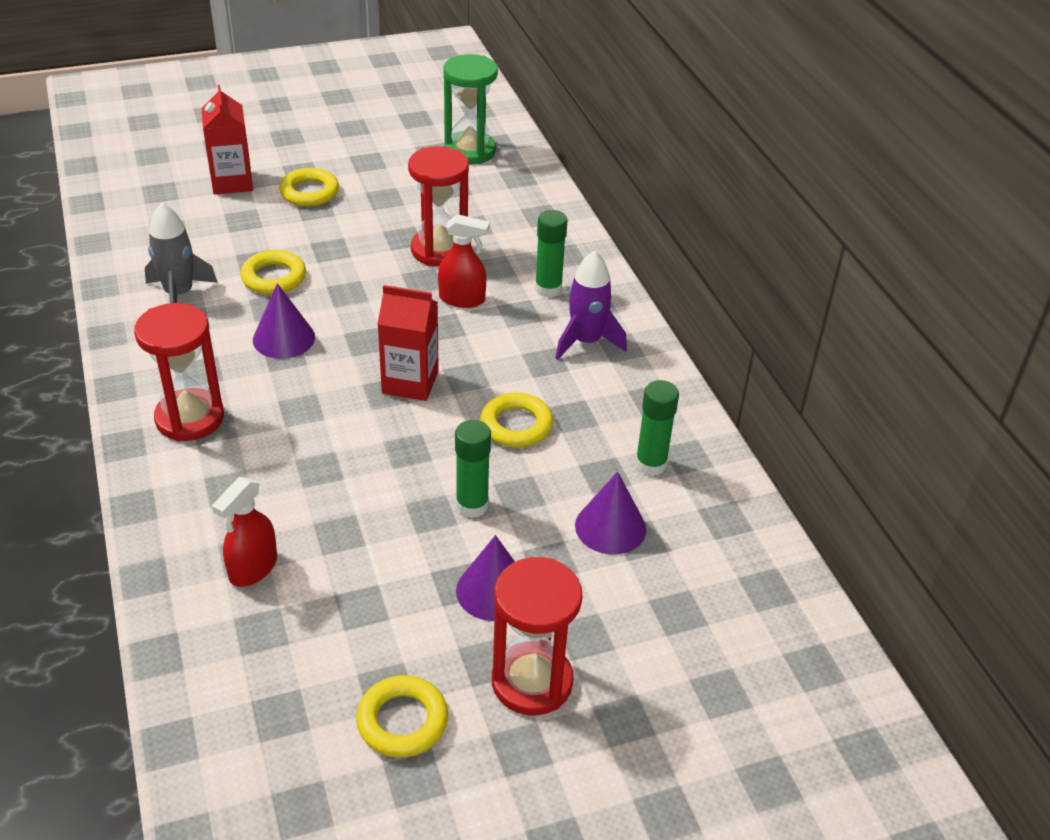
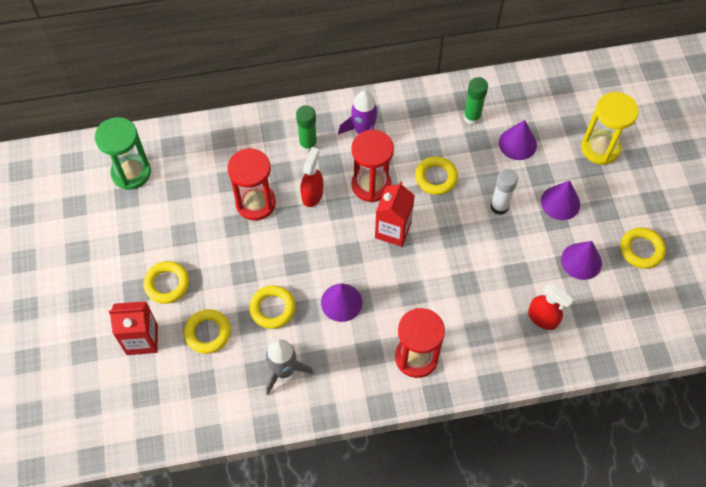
camera: 80 degrees left, 20 degrees up
green glue stick [455,420,491,518] -> white glue stick [490,169,518,215]
red hourglass [492,557,582,715] -> red hourglass moved to [351,130,394,202]
none -> yellow ring [184,309,231,354]
none -> purple cone [561,241,602,280]
none -> yellow hourglass [581,92,639,165]

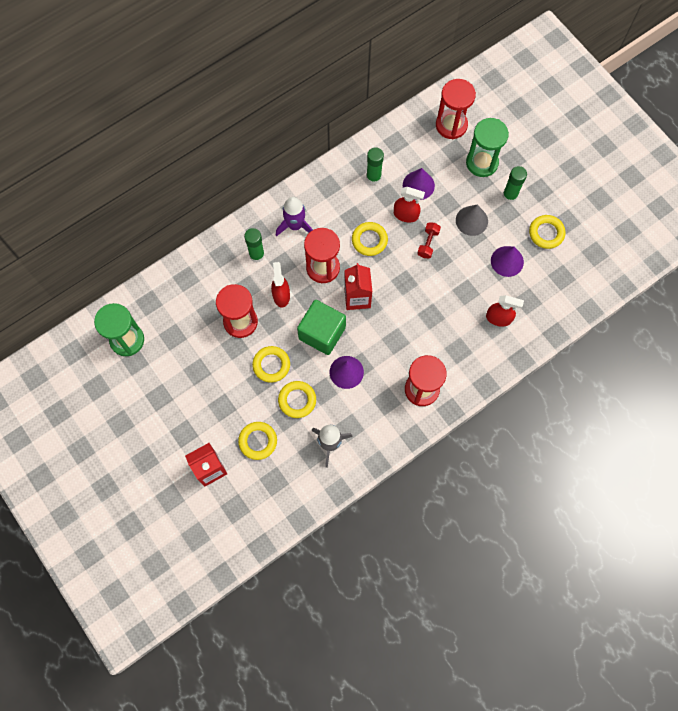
camera: 25 degrees left, 10 degrees up
yellow ring [143,261,189,304] -> yellow ring moved to [252,346,290,383]
white glue stick [490,169,518,215] -> red dumbbell [417,222,441,259]
purple cone [541,180,580,220] -> grey cone [456,205,488,236]
yellow hourglass [581,92,639,165] -> green hourglass [466,118,509,177]
none -> green cube [297,300,346,355]
none -> red spray bottle [394,187,425,223]
none -> red hourglass [436,79,476,139]
none -> green glue stick [503,166,527,203]

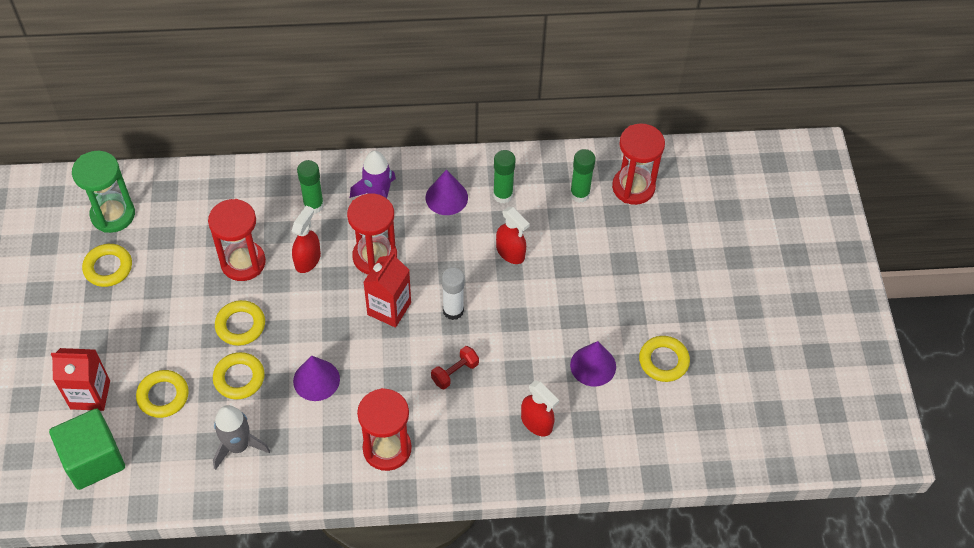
camera: 30 degrees right, 15 degrees down
green cube [297,300,346,355] -> green cube moved to [49,408,125,490]
yellow ring [352,222,388,256] -> yellow ring moved to [82,244,132,287]
purple cone [403,168,435,200] -> purple cone moved to [426,169,468,215]
red dumbbell [417,222,441,259] -> red dumbbell moved to [431,346,479,390]
grey cone [456,205,488,236] -> none
green hourglass [466,118,509,177] -> none
green glue stick [503,166,527,203] -> green glue stick moved to [570,149,596,203]
none -> white glue stick [442,267,465,320]

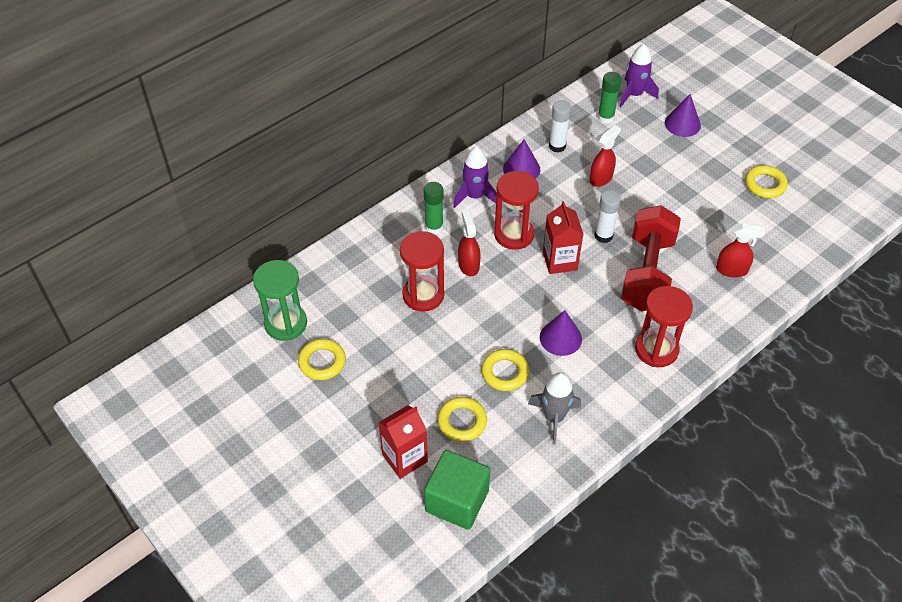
camera: 35 degrees left, 5 degrees down
yellow ring [215,300,265,346] -> none
red dumbbell [431,346,479,390] -> red dumbbell [621,205,681,311], size x2.47
green glue stick [493,150,516,204] -> white glue stick [549,100,571,152]
red spray bottle [496,207,530,264] -> red spray bottle turned 60 degrees counterclockwise [590,125,621,187]
purple cone [570,341,616,387] -> purple cone moved to [665,94,701,137]
red hourglass [612,123,665,205] -> purple rocket [619,44,659,107]

